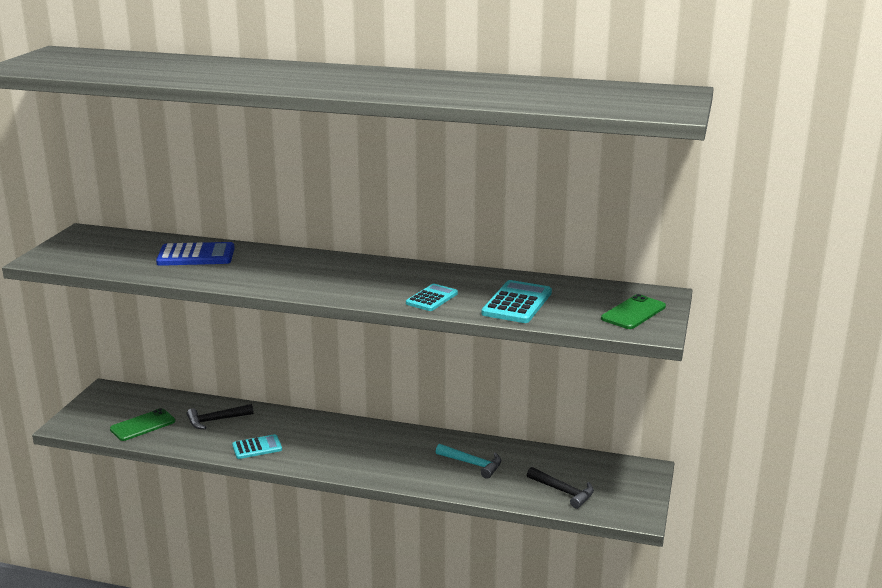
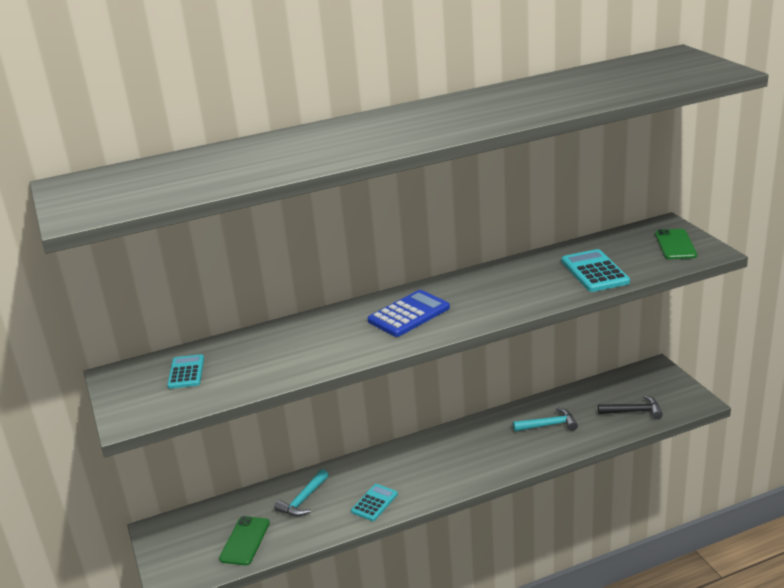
camera: 35 degrees left, 5 degrees up
blue calculator [156,242,235,266] -> blue calculator moved to [368,290,450,337]
black hammer [187,404,254,429] -> turquoise hammer [274,469,329,516]
turquoise calculator [406,284,458,311] -> turquoise calculator moved to [167,354,204,389]

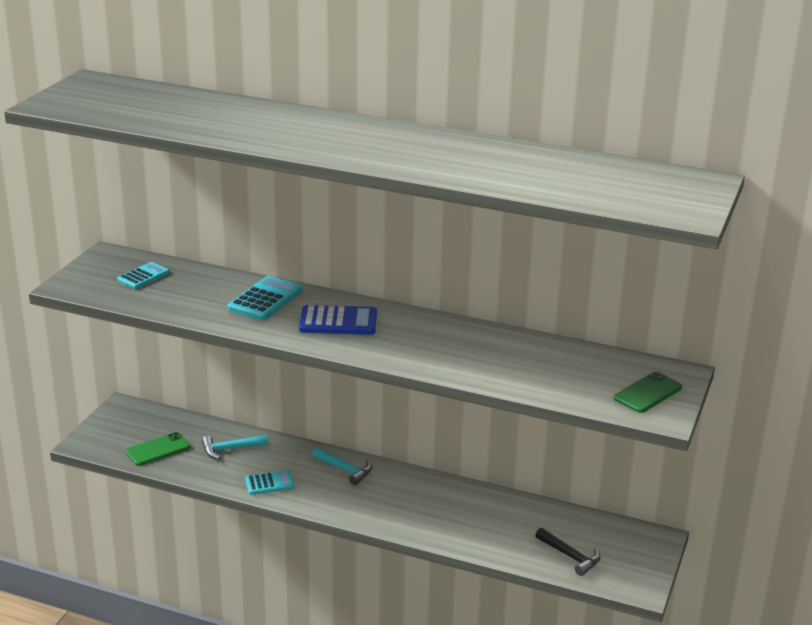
camera: 40 degrees right, 0 degrees up
turquoise hammer [513,408,578,431] -> turquoise hammer moved to [312,447,372,485]
turquoise calculator [562,249,630,292] -> turquoise calculator moved to [228,276,303,320]

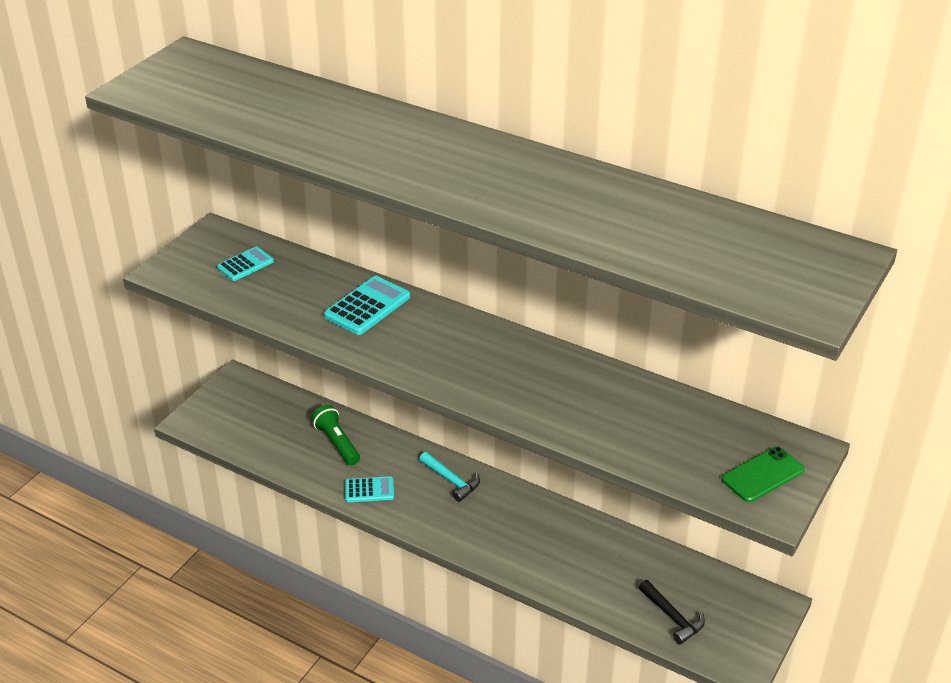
camera: 10 degrees right, 10 degrees up
green phone [126,432,190,466] -> none
turquoise hammer [202,435,268,459] -> green flashlight [311,405,360,466]
blue calculator [299,305,377,335] -> none

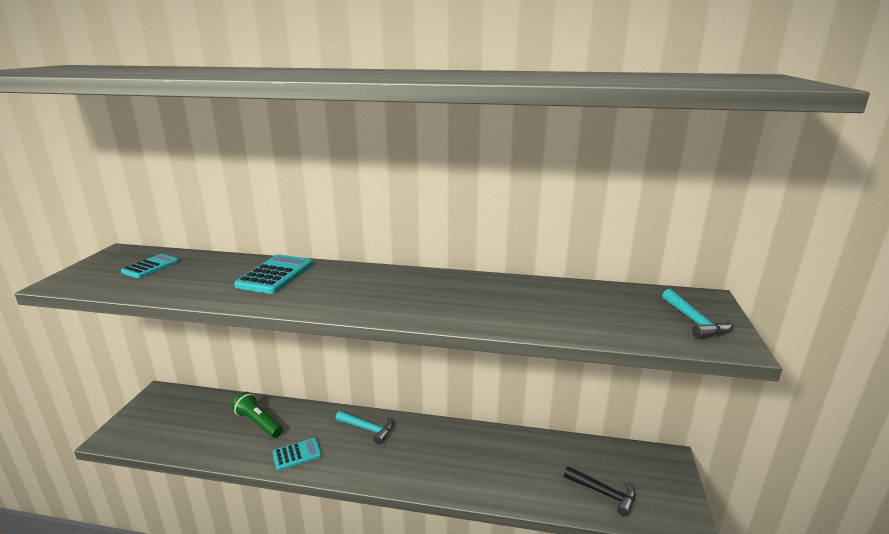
camera: 20 degrees left, 15 degrees down
green phone [722,447,805,502] -> turquoise hammer [662,289,732,339]

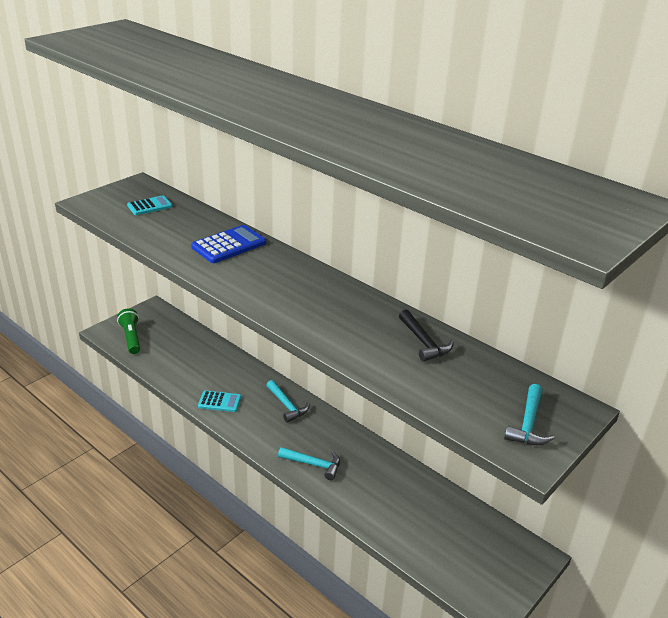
camera: 30 degrees right, 10 degrees up
green flashlight [232,392,283,438] -> green flashlight moved to [117,308,140,354]
turquoise calculator [234,254,313,294] -> blue calculator [191,225,266,263]
black hammer [564,466,635,517] -> black hammer moved to [399,310,453,362]
none -> turquoise hammer [278,447,340,480]

